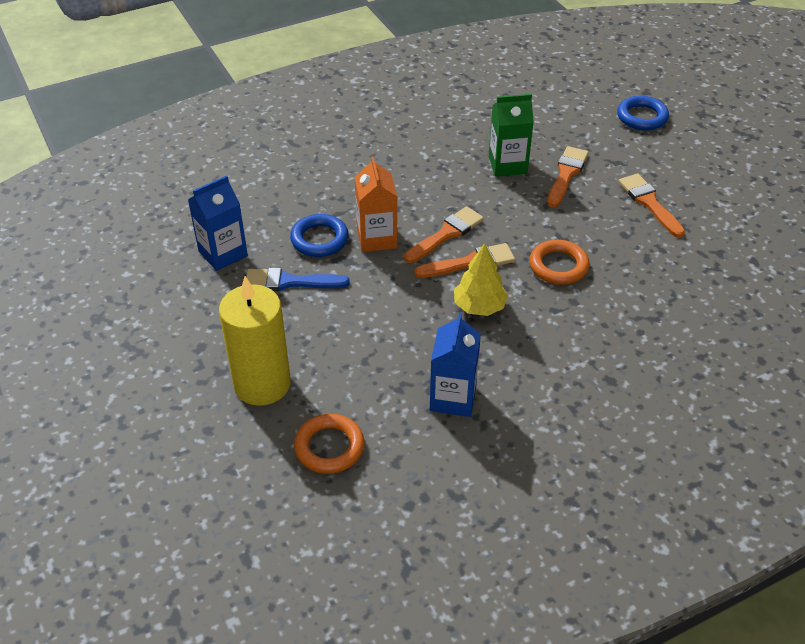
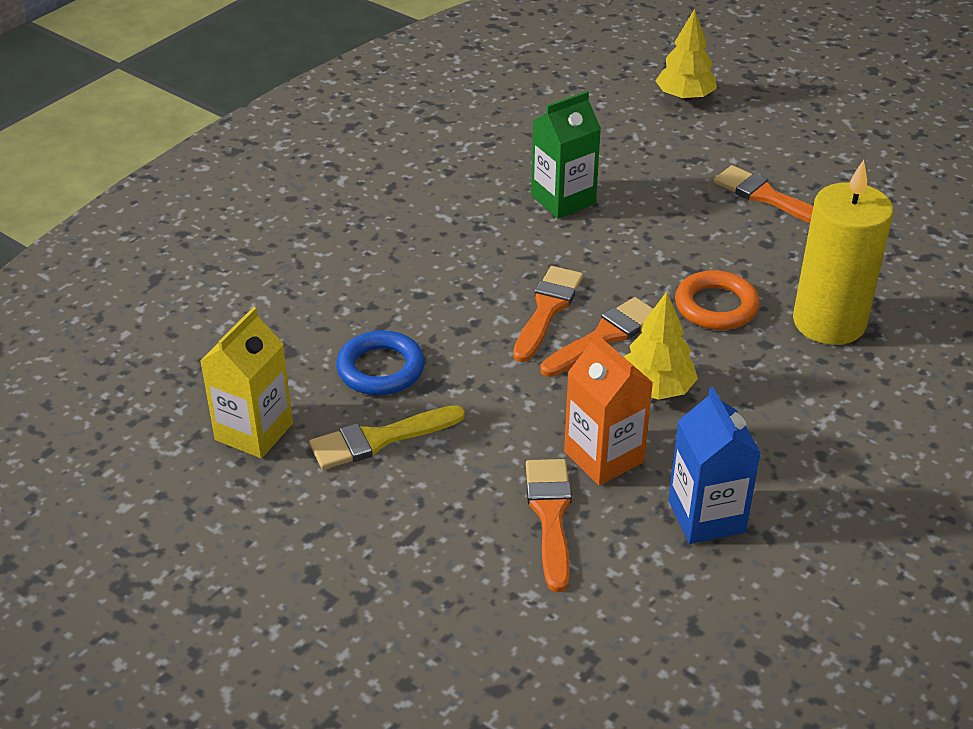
camera: 25 degrees left, 5 degrees down
blue carton [188,176,248,271] -> yellow carton [200,307,293,458]
yellow candle [219,276,291,406] -> yellow candle moved to [793,160,893,345]
blue brush [246,268,350,291] -> yellow brush [309,405,465,470]
orange ring [294,414,364,474] -> none
orange carton [355,156,397,252] -> orange carton moved to [564,332,653,486]
orange brush [547,146,589,207] -> orange brush moved to [526,459,572,592]
blue ring [617,96,669,130] -> yellow tree [655,9,717,101]

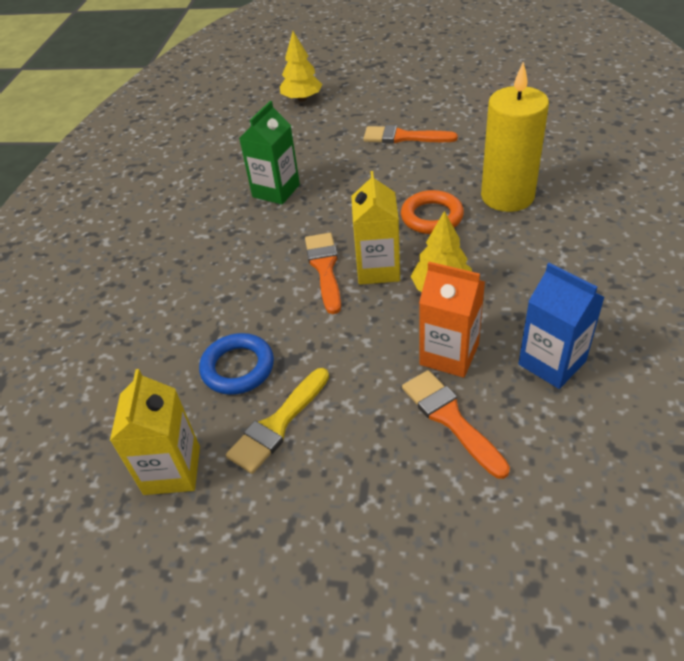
camera: 25 degrees left, 5 degrees up
orange brush [540,297,653,377] -> yellow carton [351,171,400,285]

